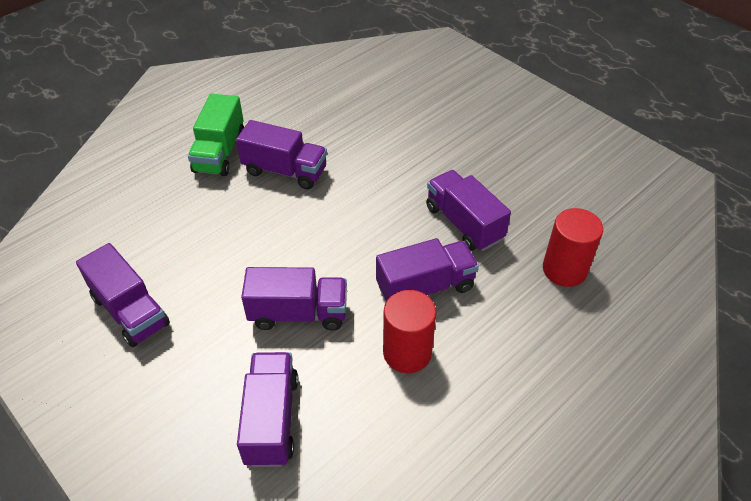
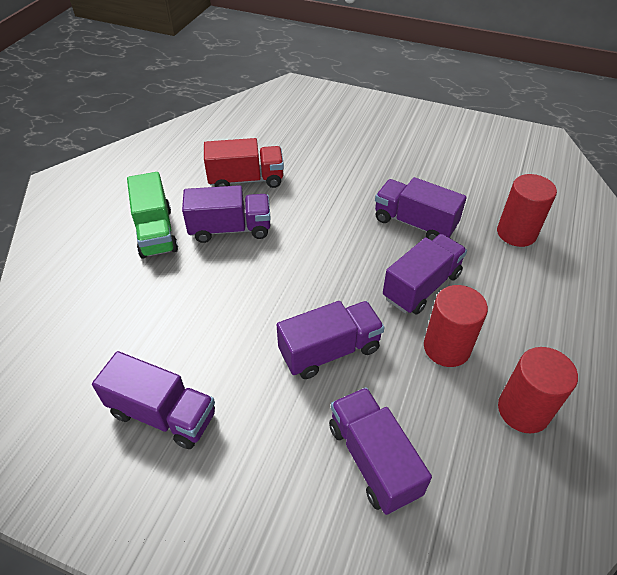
camera: 25 degrees left, 0 degrees up
none -> red truck [204,138,284,188]
none -> red cylinder [498,347,578,433]

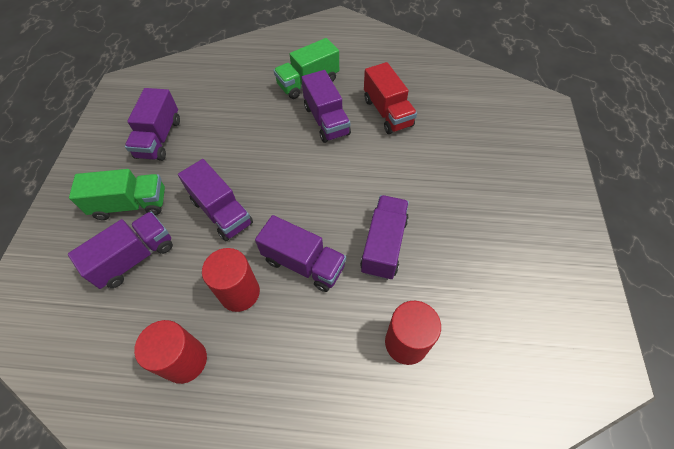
camera: 75 degrees right, 10 degrees up
none -> green truck [69,169,165,220]

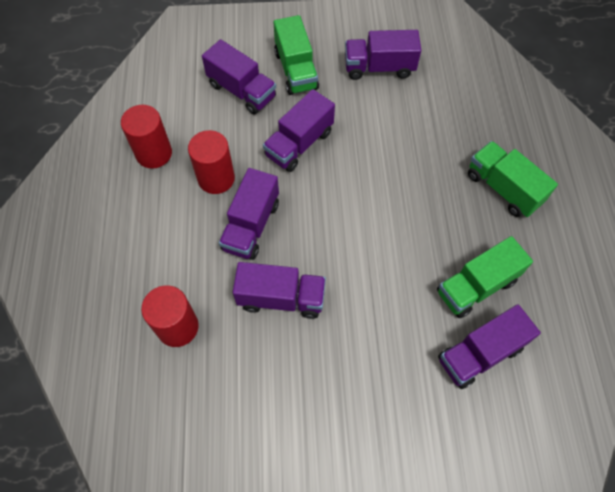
camera: 80 degrees right, 5 degrees up
purple truck [301,70,351,143] -> purple truck moved to [438,304,541,389]
red truck [364,62,417,134] -> green truck [437,236,533,318]

